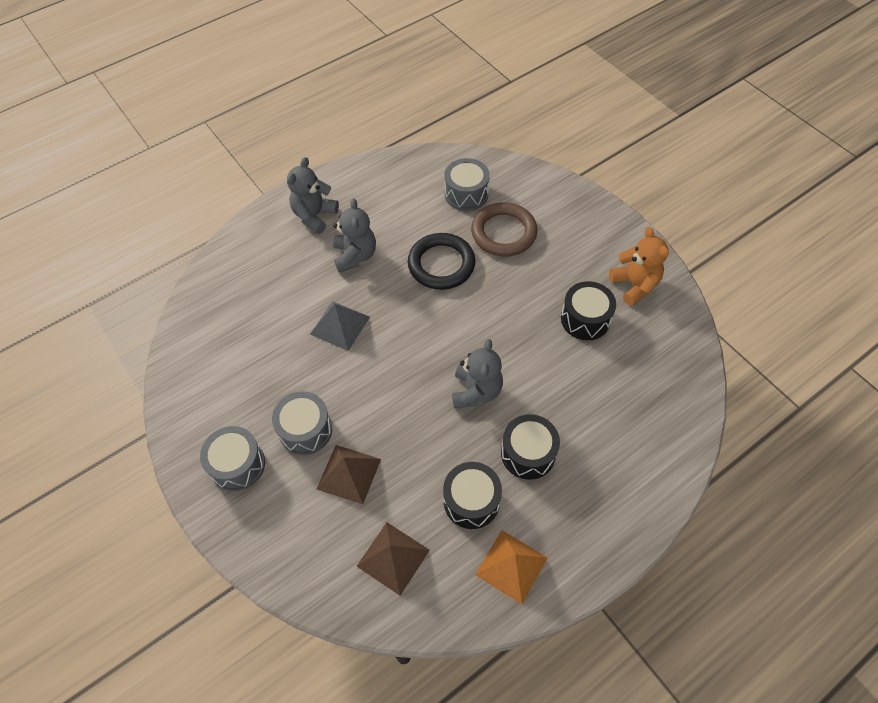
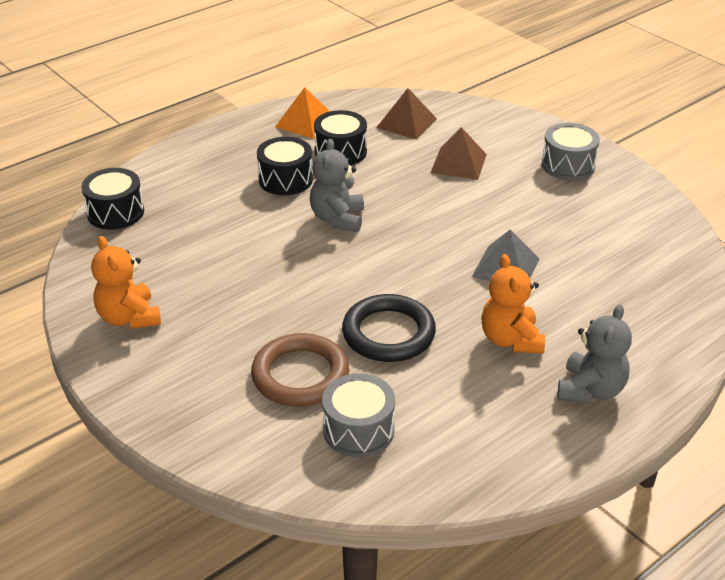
camera: 175 degrees right, 20 degrees down
grey drum [272,391,332,455] -> none
grey teddy bear [333,198,376,272] -> orange teddy bear [481,254,545,354]
black drum [561,281,616,340] -> black drum moved to [81,168,144,230]

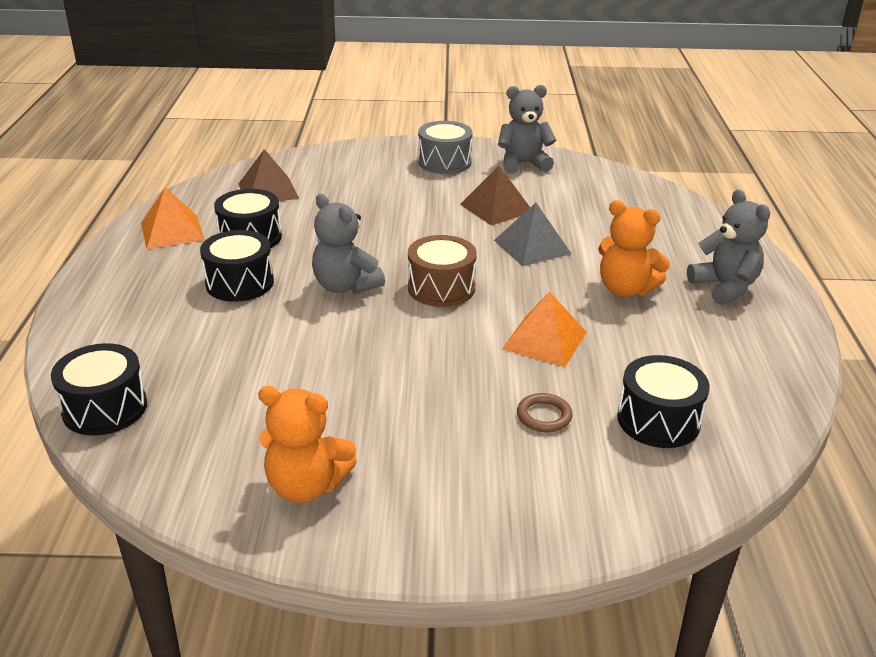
camera: 50 degrees left, 5 degrees down
brown ring [251,333,349,407] -> brown ring [517,393,572,432], size x0.47
grey drum [322,373,395,457] -> black drum [617,355,710,448]
black ring [342,294,436,362] -> orange pyramid [502,292,587,367]
brown pyramid [430,127,487,180] -> brown pyramid moved to [460,166,530,225]
none -> brown drum [408,235,477,307]
none -> grey teddy bear [498,85,556,174]

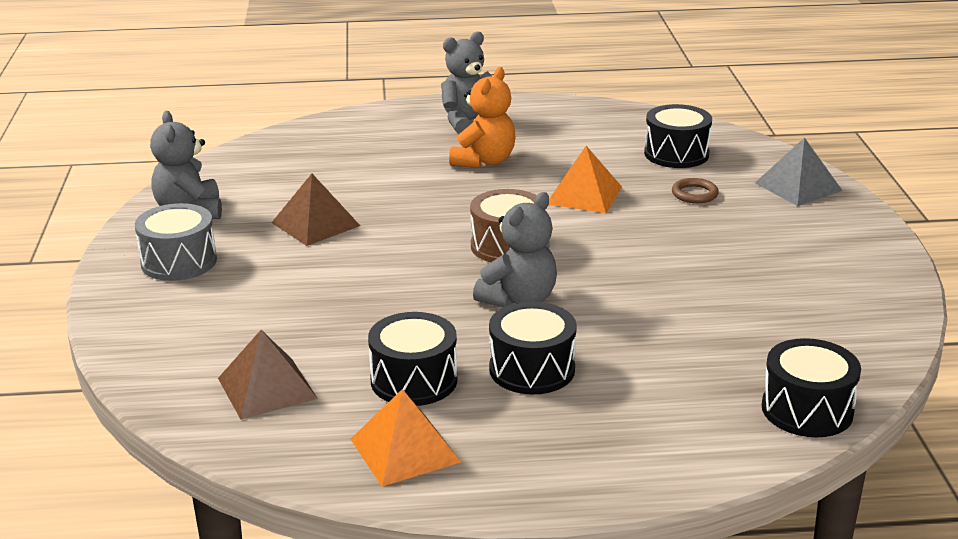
camera: 95 degrees left, 5 degrees down
orange teddy bear [258,386,357,503] -> none
grey pyramid [494,203,571,266] -> grey pyramid moved to [755,137,843,206]

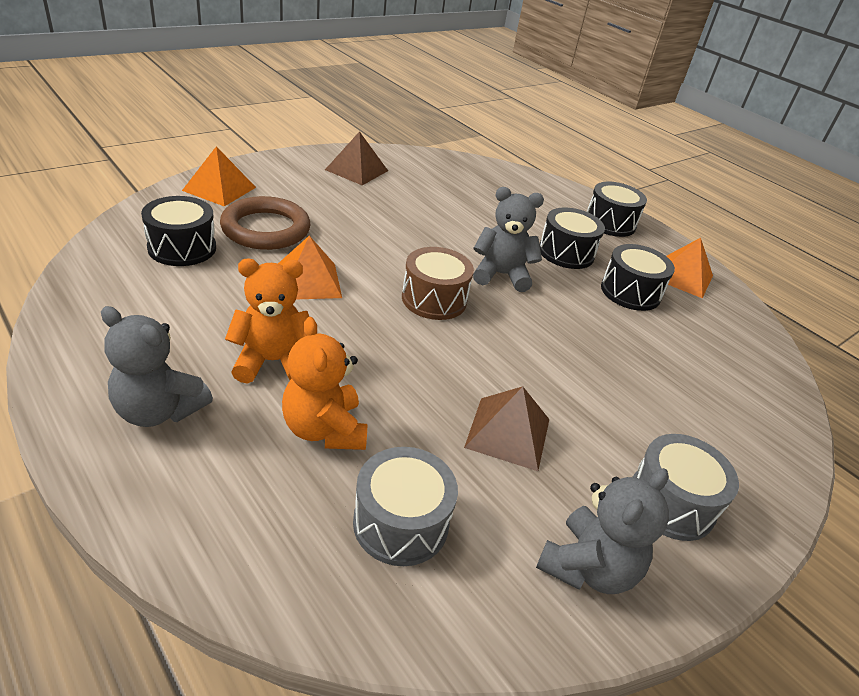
camera: 130 degrees left, 10 degrees up
brown pyramid [218,330,318,420] -> brown pyramid moved to [325,131,388,185]
brown ring [672,178,719,203] -> brown ring [220,196,311,250], size x2.13
grey pyramid [755,137,843,206] -> orange pyramid [182,146,256,207]
black drum [762,338,861,437] -> black drum moved to [587,182,647,237]
none -> orange teddy bear [282,317,367,450]
none -> grey drum [353,447,458,566]

